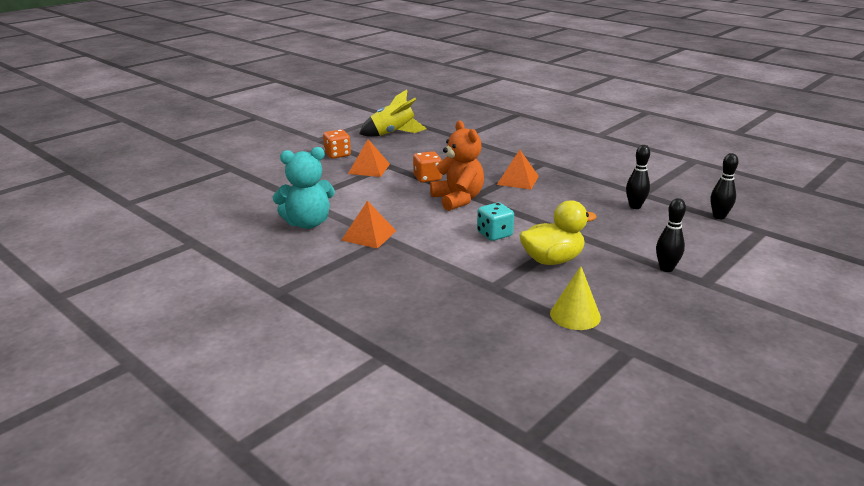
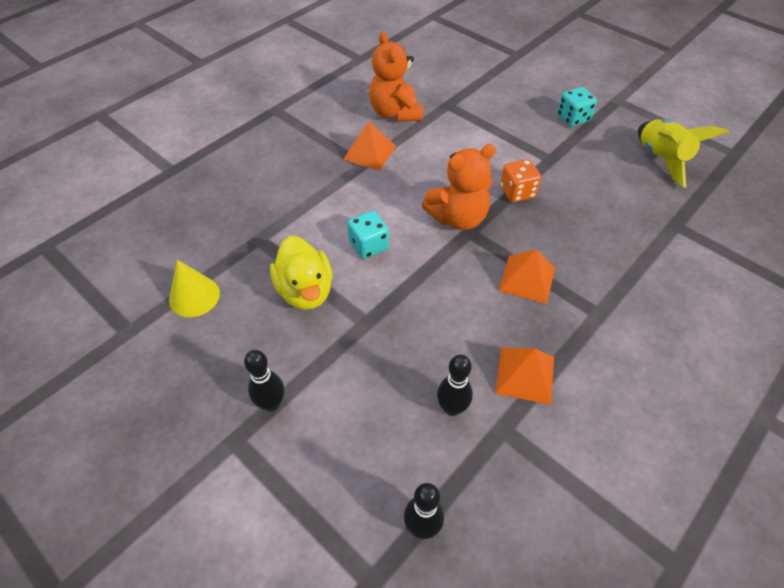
camera: 90 degrees right, 25 degrees up
turquoise teddy bear [273,147,335,229] -> orange teddy bear [369,31,423,122]
orange dice [323,130,351,158] -> turquoise dice [557,87,597,126]
orange pyramid [348,139,390,177] -> orange pyramid moved to [495,347,554,405]

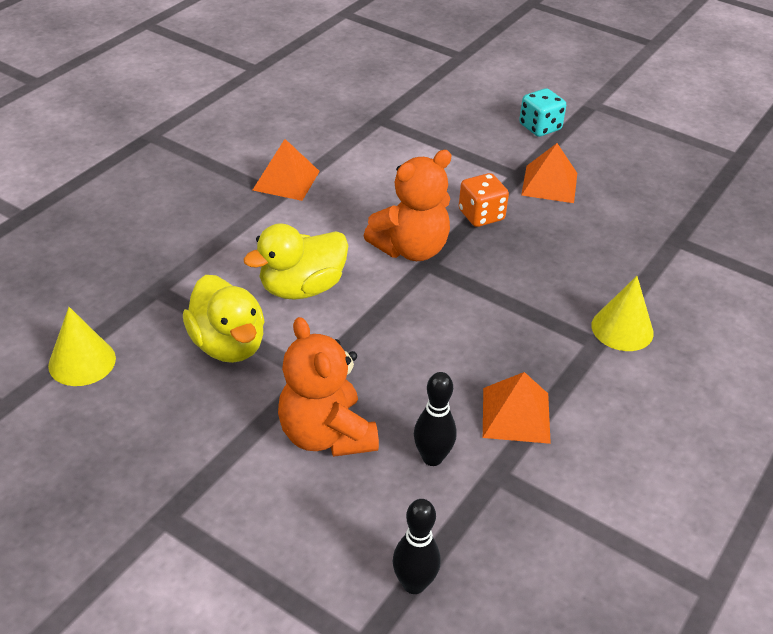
camera: 10 degrees left, 10 degrees down
black bowling pin [244,350,284,412] -> none
turquoise dice [347,211,389,259] -> yellow duck [243,223,348,299]
orange teddy bear [369,31,423,122] -> orange teddy bear moved to [278,317,379,457]
orange pyramid [498,249,555,304] -> orange pyramid moved to [521,143,577,203]
yellow rocket [638,119,729,187] -> none
none -> yellow cone [592,276,654,351]

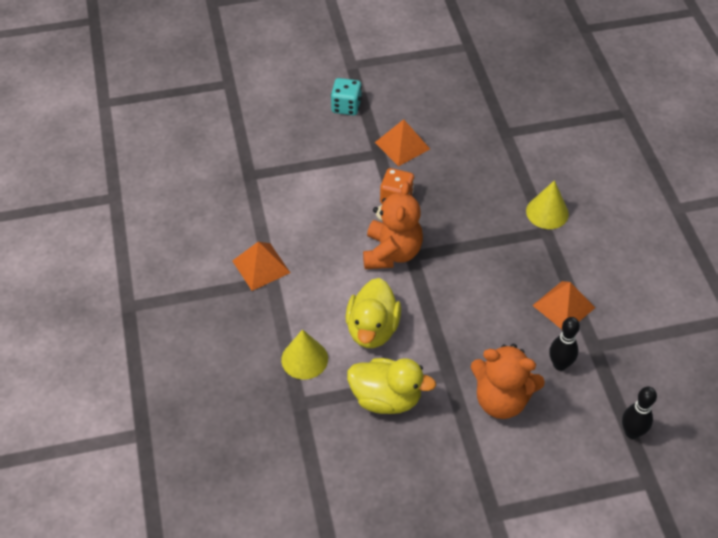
camera: 45 degrees left, 10 degrees up
yellow cone [48,307,116,386] -> yellow cone moved to [281,329,328,379]

